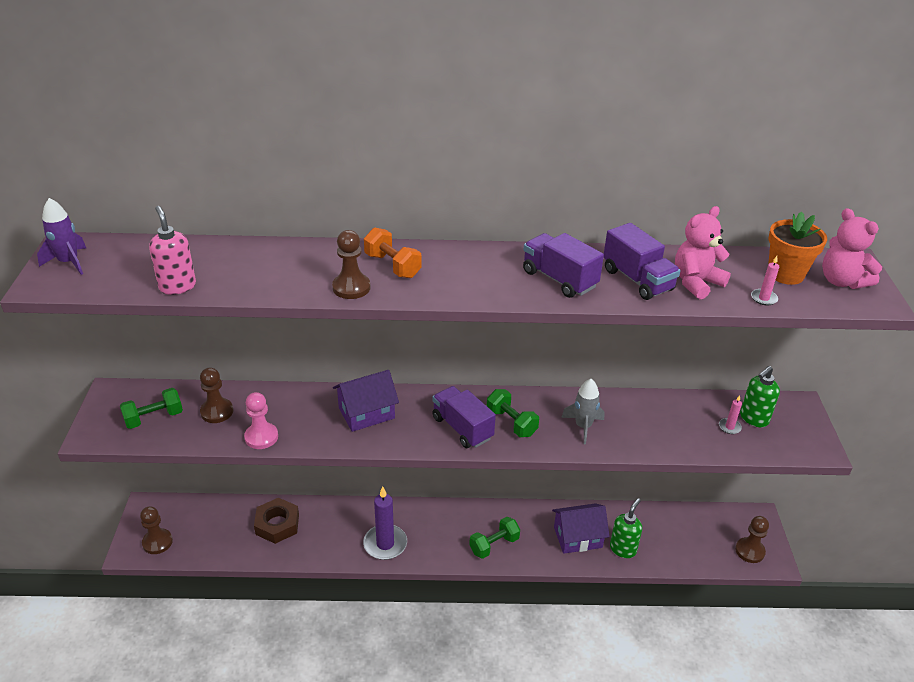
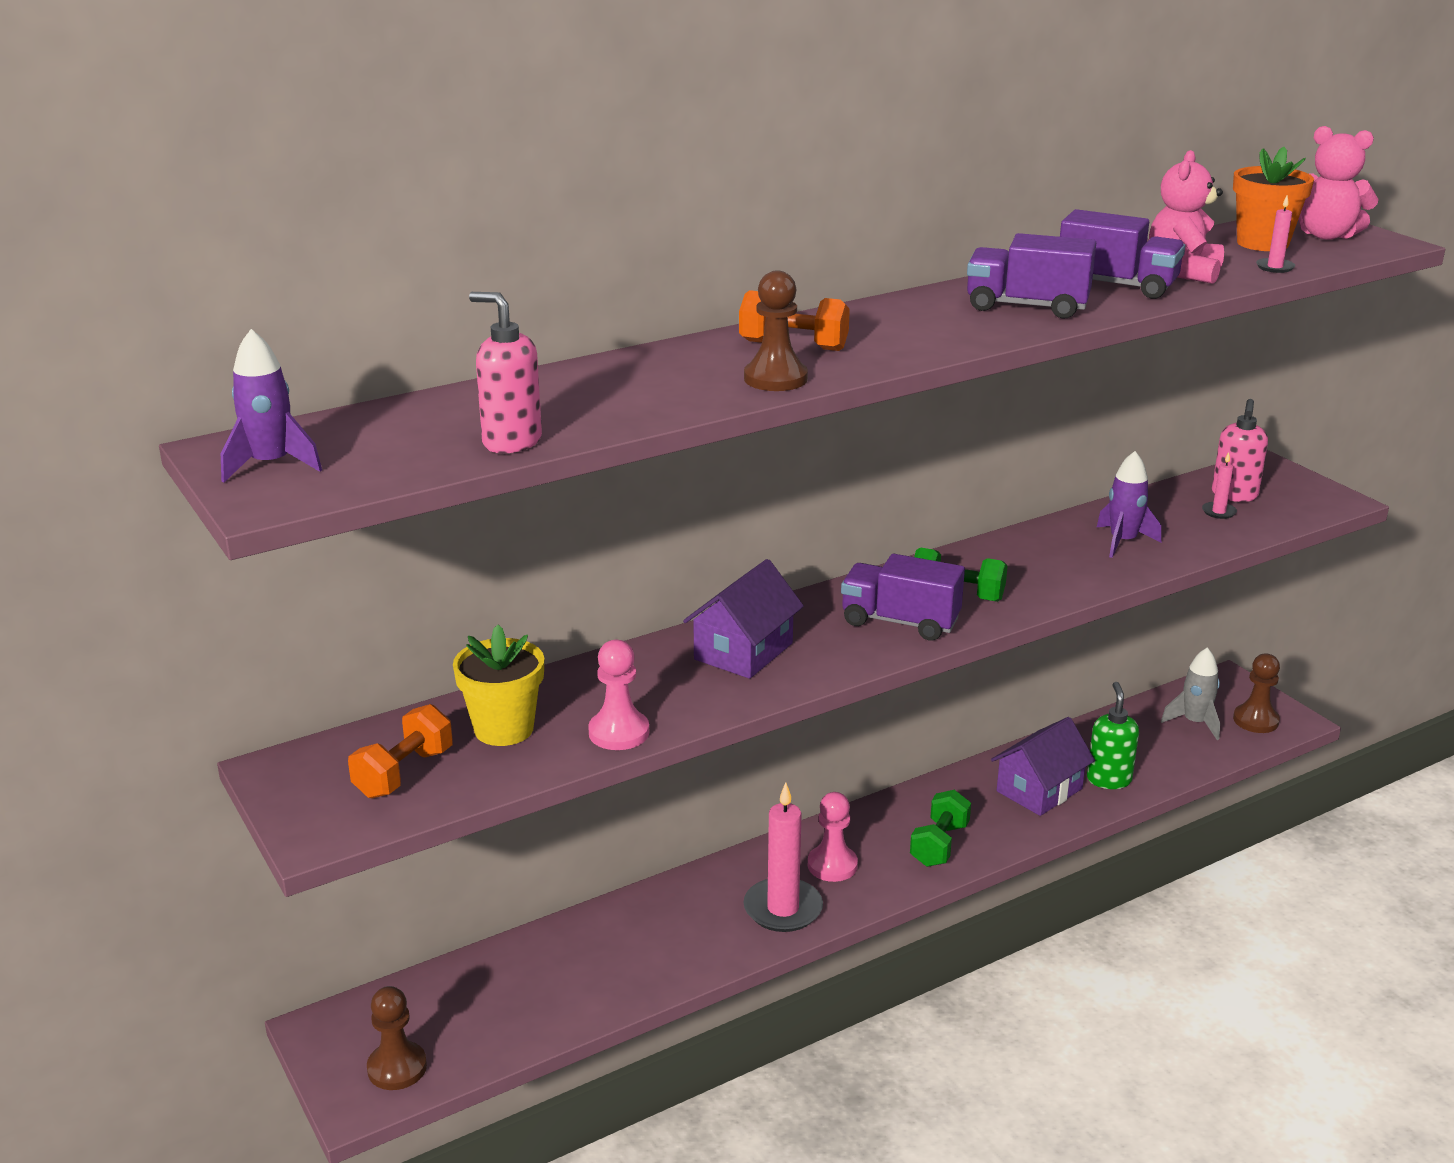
camera: 30 degrees left, 10 degrees down
green dumbbell [120,388,183,429] -> orange dumbbell [348,704,453,798]
brown pawn [200,368,233,423] -> yellow flower pot [453,625,544,746]
brown nut [254,498,299,544] -> none
purple candle [363,487,407,560] -> pink candle [743,783,823,932]
grey rocket [561,379,604,444] -> grey rocket moved to [1161,647,1220,740]
green soap dispenser [740,366,780,427] -> pink soap dispenser [1212,399,1268,502]
none -> pink pawn [808,792,858,882]
none -> purple rocket [1097,451,1161,558]

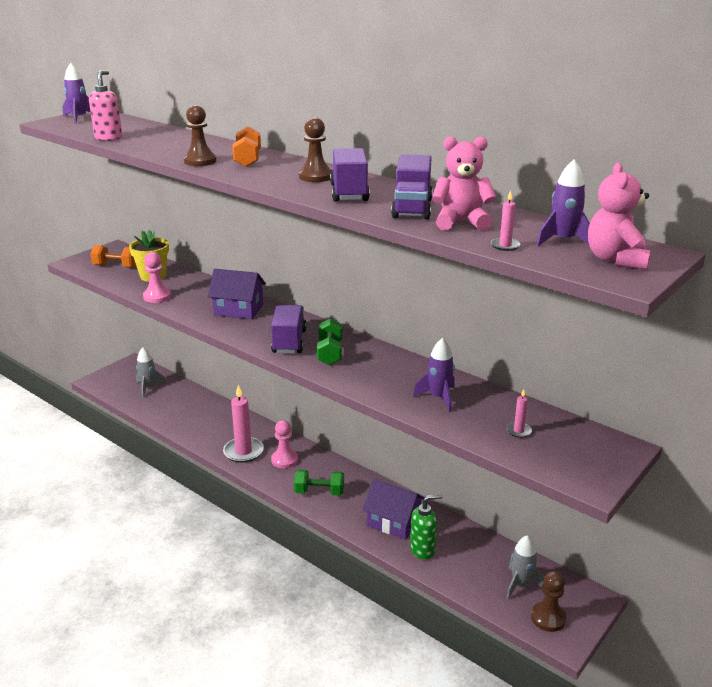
camera: 70 degrees right, 0 degrees up
brown pawn [367,986,427,1090] -> brown pawn moved to [299,117,331,182]
pink soap dispenser [1212,399,1268,502] -> none
orange flower pot [1233,147,1314,251] -> purple rocket [536,160,590,246]
none -> grey rocket [136,348,167,398]

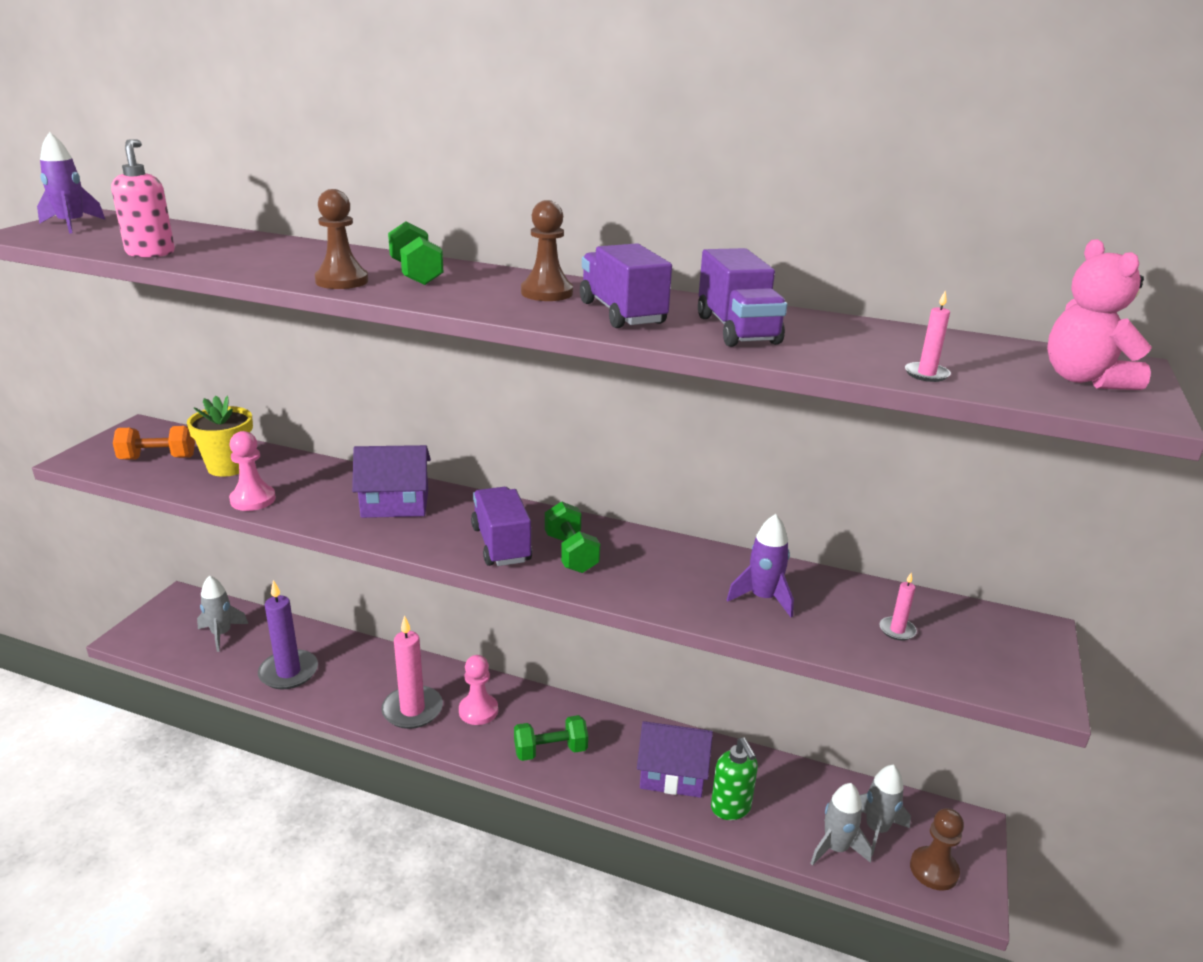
camera: 20 degrees left, 0 degrees up
orange dumbbell [232,126,261,167] -> green dumbbell [388,221,444,285]
green soap dispenser [410,494,442,560] -> green soap dispenser turned 105 degrees clockwise [711,738,758,820]
pink teddy bear [432,137,496,231] -> none
purple rocket [536,160,590,246] -> none
none -> purple candle [258,580,318,690]
none -> grey rocket [810,783,872,866]

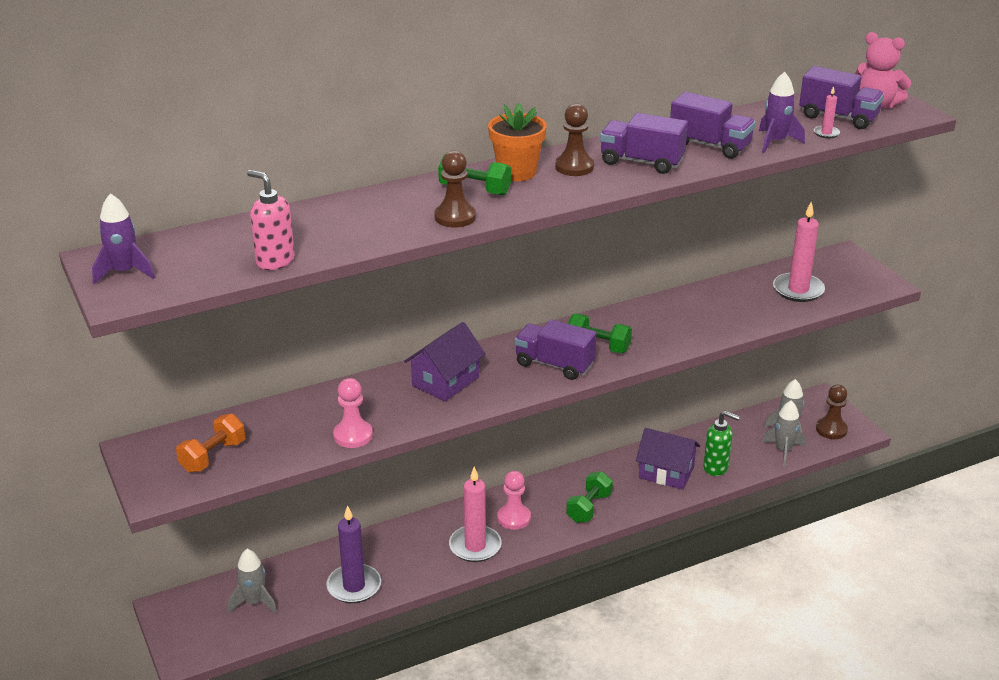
camera: 45 degrees left, 5 degrees up
yellow flower pot [187,396,253,477] -> none
purple house [637,721,713,798] -> purple house turned 60 degrees clockwise [636,428,700,490]
purple rocket [727,514,794,617] -> purple rocket moved to [759,72,805,153]
pink candle [879,573,917,641] -> pink candle [773,202,825,302], size x2.18
none -> orange flower pot [488,103,547,181]
none -> purple truck [799,66,884,129]

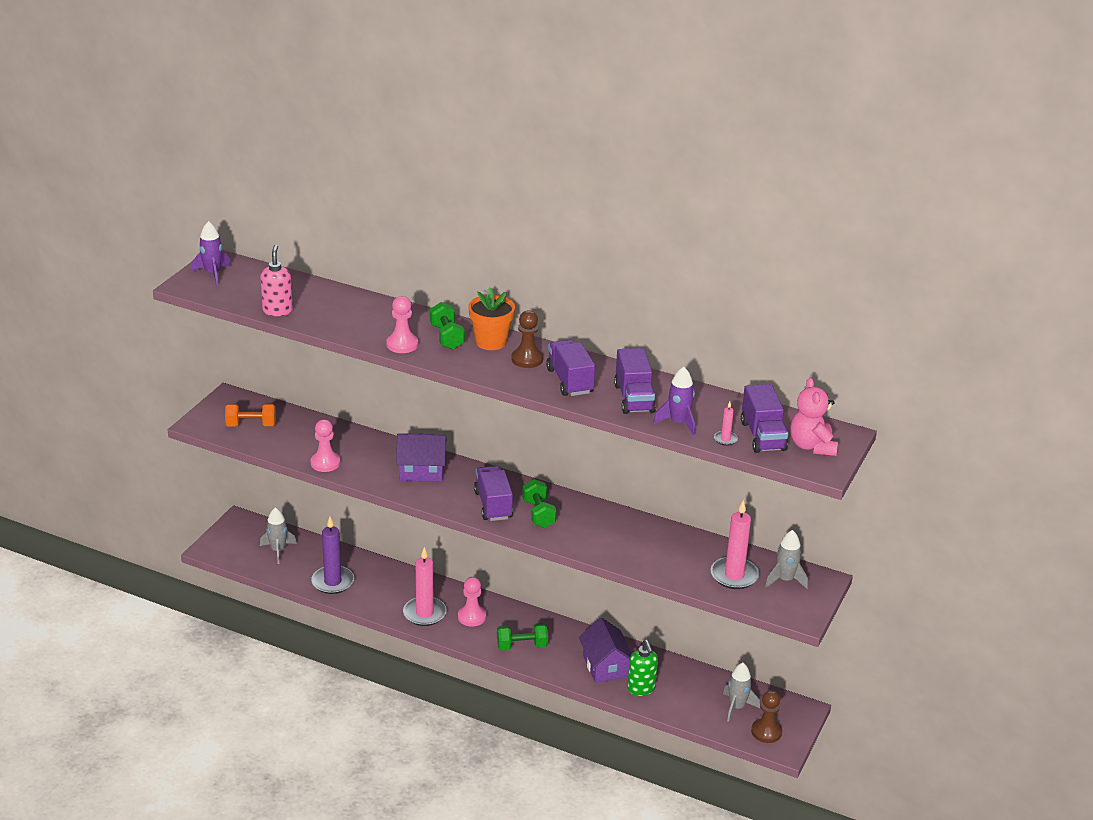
camera: 50 degrees right, 0 degrees up
brown pawn [434,150,476,227] -> pink pawn [387,296,418,353]
grey rocket [762,400,805,466] -> grey rocket moved to [765,530,808,589]

